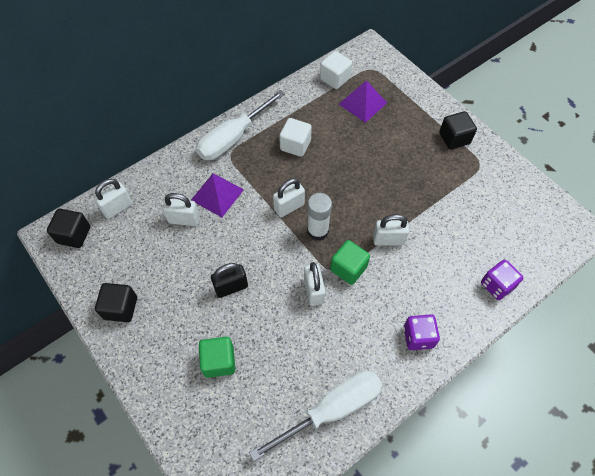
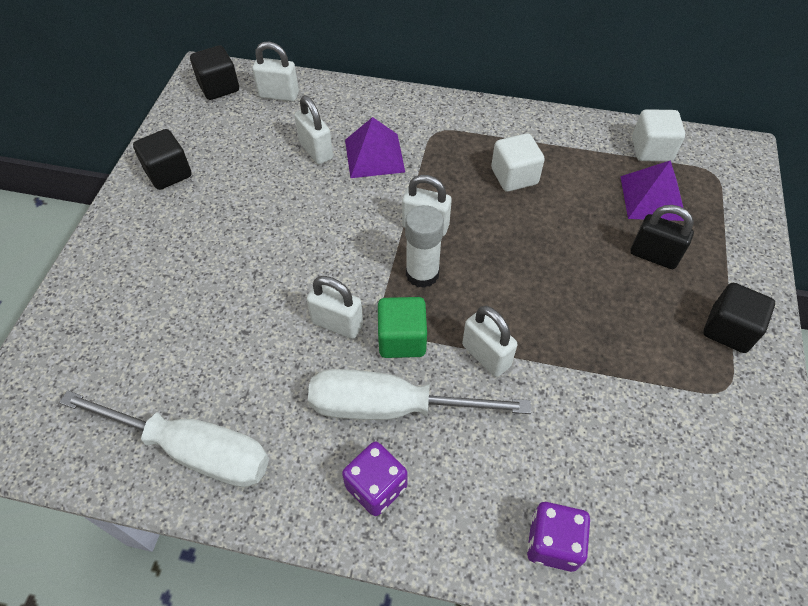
camera: 50 degrees right, 5 degrees down
white screwdriver [196,90,285,160] -> white screwdriver moved to [308,369,531,420]
green cube [199,337,235,378] -> none
black padlock [211,263,248,298] -> black padlock moved to [630,205,694,269]
white padlock [304,262,325,306] -> white padlock turned 75 degrees clockwise [306,276,363,339]

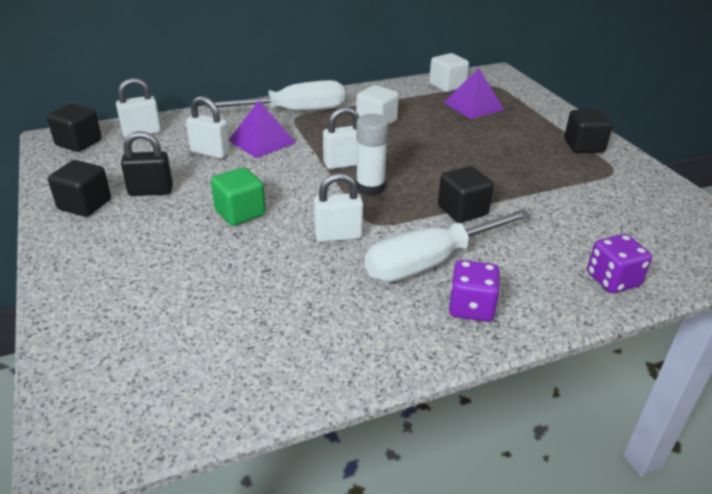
camera: 35 degrees left, 20 degrees down
white screwdriver [59,390,269,487] -> white screwdriver moved to [205,80,345,111]
green cube [378,297,427,358] -> green cube moved to [211,167,266,226]
white padlock [462,306,518,377] -> black cube [438,166,494,223]
black padlock [630,205,694,269] -> black padlock moved to [121,131,173,196]

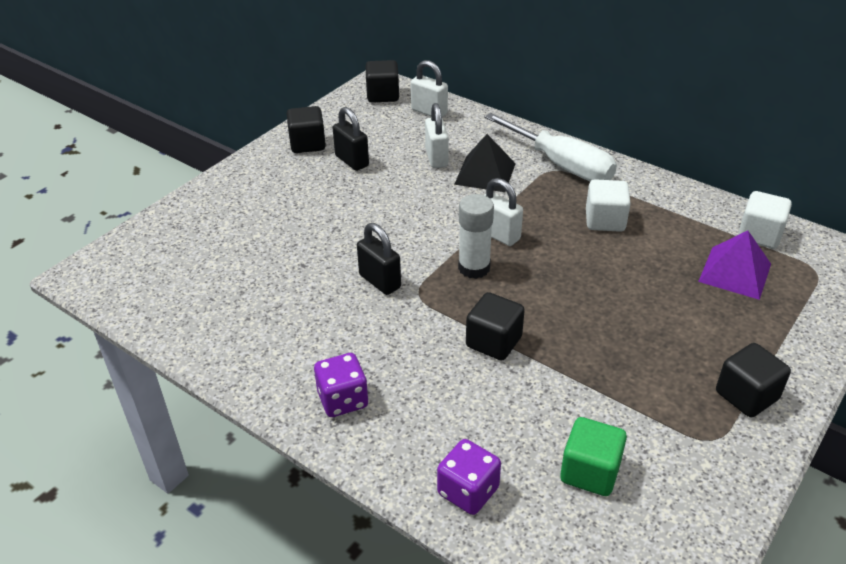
camera: 60 degrees right, 5 degrees up
green cube [211,167,266,226] -> green cube moved to [560,417,627,496]
purple pyramid [229,101,296,158] -> black pyramid [454,134,516,192]
white padlock [314,173,363,242] -> black padlock [357,223,401,295]
white screwdriver [365,209,531,282] -> none

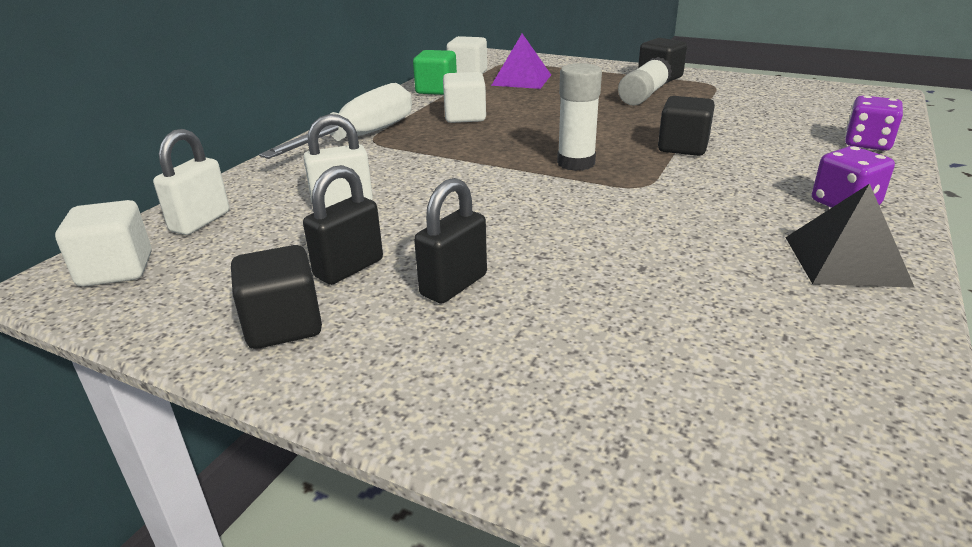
camera: 100 degrees left, 10 degrees down
black padlock [357,223,401,295] -> black padlock moved to [414,178,487,303]
black cube [366,60,399,103] -> white cube [55,200,152,287]
black pyramid [454,134,516,192] -> black pyramid moved to [785,184,915,288]
white padlock [485,178,523,246] -> none
green cube [560,417,627,496] -> green cube moved to [413,50,457,95]
none -> white glue stick [618,57,672,106]

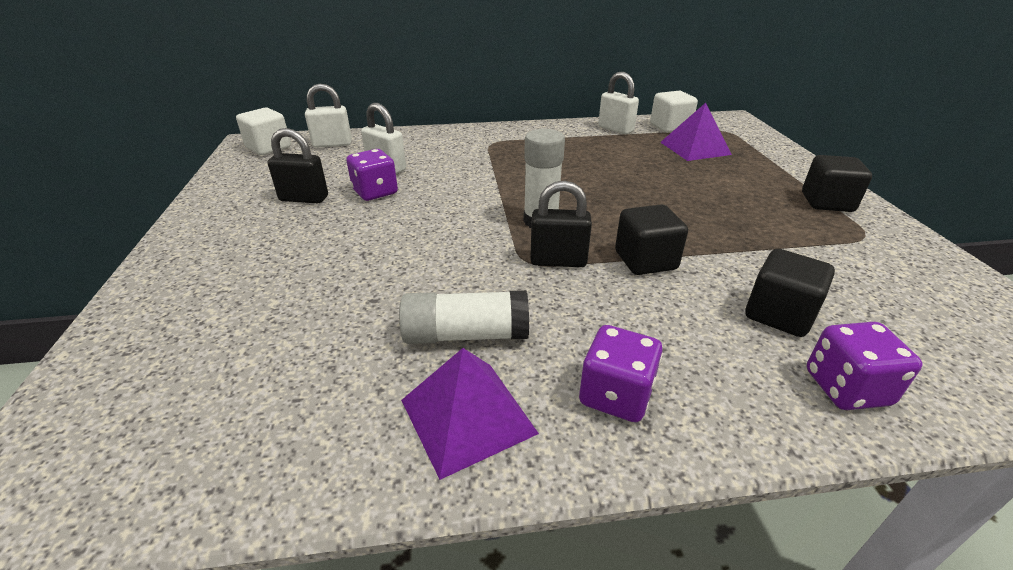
camera: 55 degrees right, 5 degrees up
black cube [231,245,322,349] -> black cube moved to [745,249,835,337]
white screwdriver [259,83,412,159] -> none
green cube [413,50,457,95] -> white padlock [598,72,639,134]
black padlock [414,178,487,303] -> black padlock moved to [530,181,592,267]
white cube [443,72,486,123] -> none
white glue stick [618,57,672,106] -> white glue stick moved to [399,290,529,344]
black pyramid [785,184,915,288] -> purple pyramid [401,348,539,480]
none -> purple dice [346,149,398,201]

